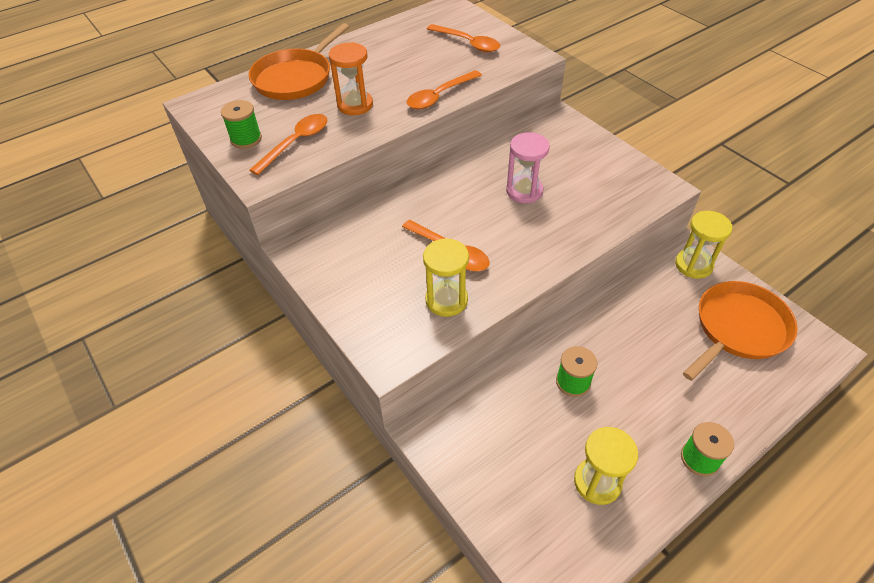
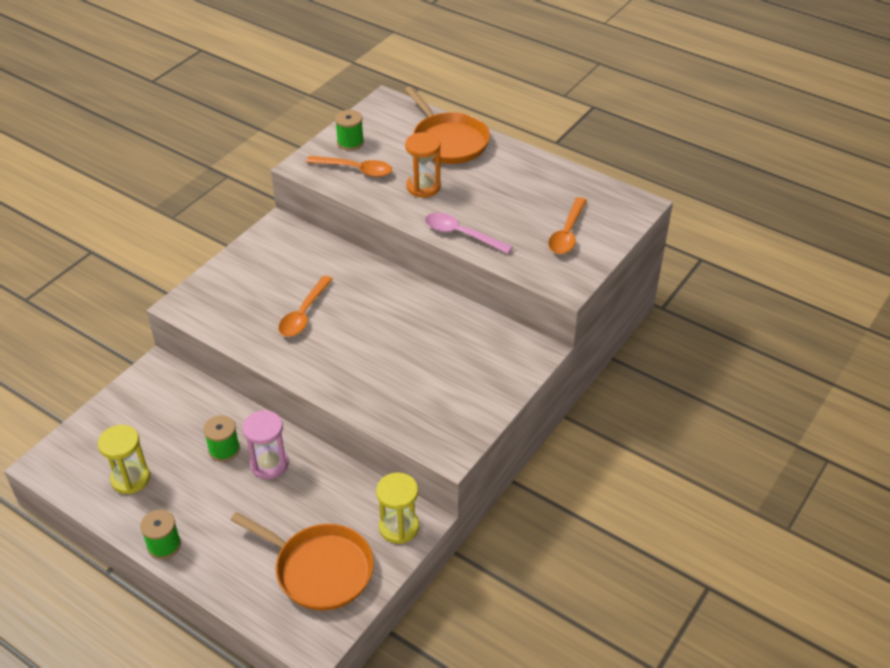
camera: 70 degrees right, 5 degrees down
orange pan [249,23,349,100] -> orange pan turned 135 degrees counterclockwise [405,86,490,164]
orange spoon [407,70,482,109] -> pink spoon [425,213,513,254]
yellow hourglass [423,238,469,317] -> none
pink hourglass [506,132,550,203] -> pink hourglass moved to [243,410,289,479]

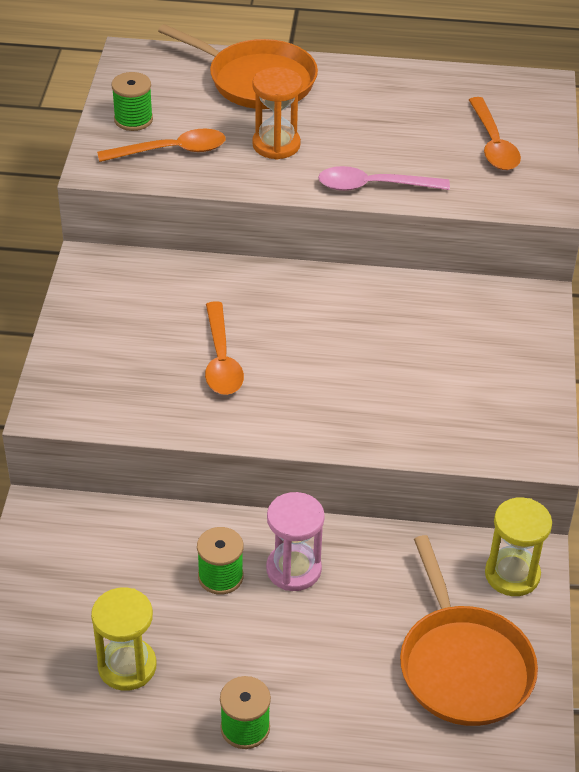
camera: 30 degrees left, 0 degrees up
orange pan [231,512,374,611] -> orange pan turned 75 degrees clockwise [400,535,538,726]

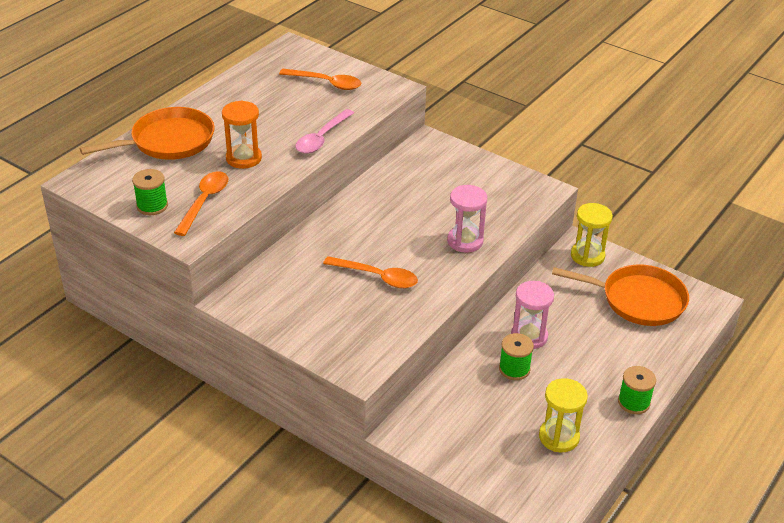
camera: 60 degrees left, 5 degrees down
none -> pink hourglass [447,185,488,253]

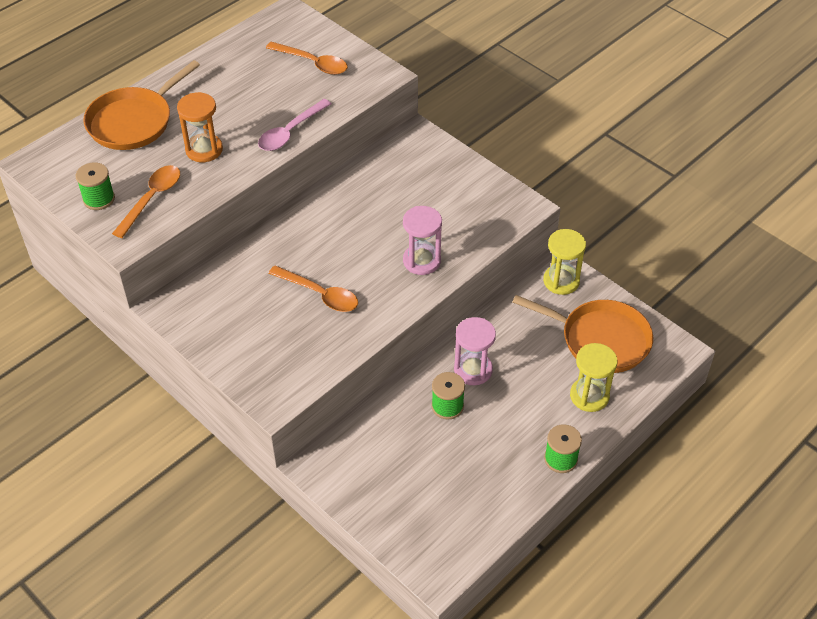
camera: 10 degrees right, 10 degrees up
orange pan [80,107,215,160] -> orange pan turned 150 degrees clockwise [83,60,200,150]
yellow hourglass [539,378,588,452] -> yellow hourglass moved to [570,343,617,412]

